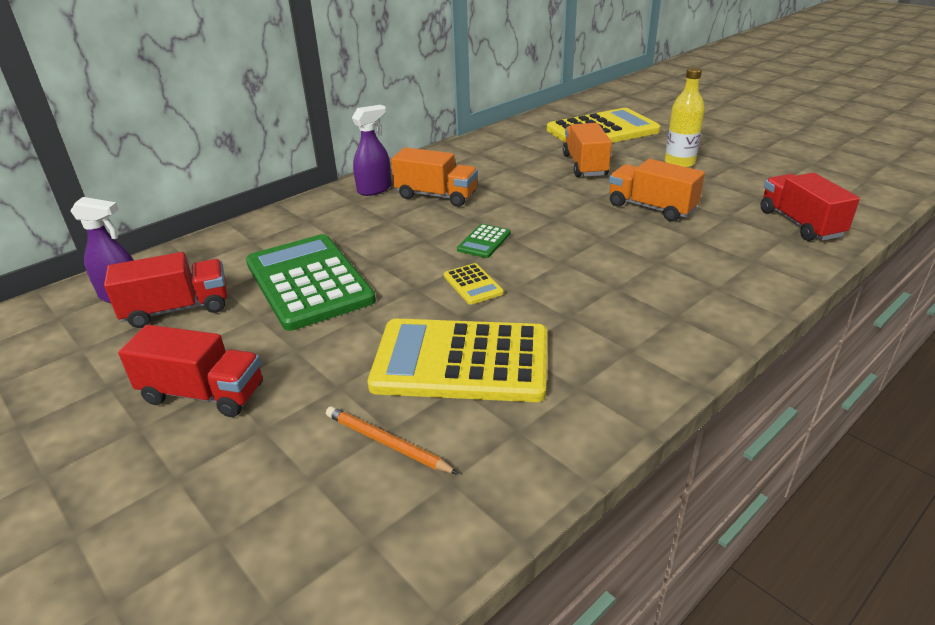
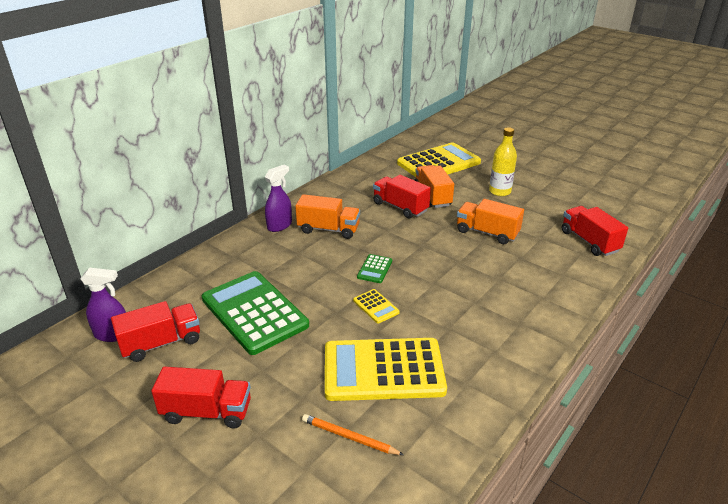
camera: 10 degrees left, 0 degrees up
none -> red truck [373,175,431,219]

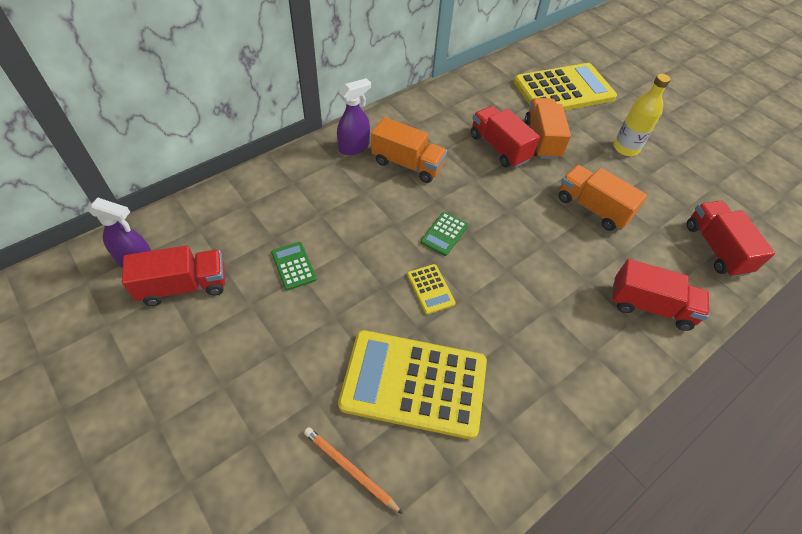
camera: 10 degrees right, 20 degrees up
red truck [151,366,251,428] -> red truck moved to [611,259,709,331]
green calculator [202,271,309,355] -> green calculator [271,242,317,290], size x0.42

